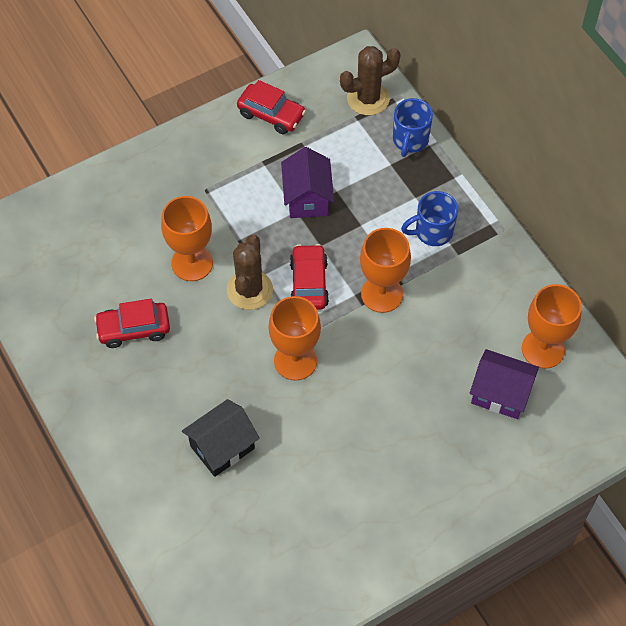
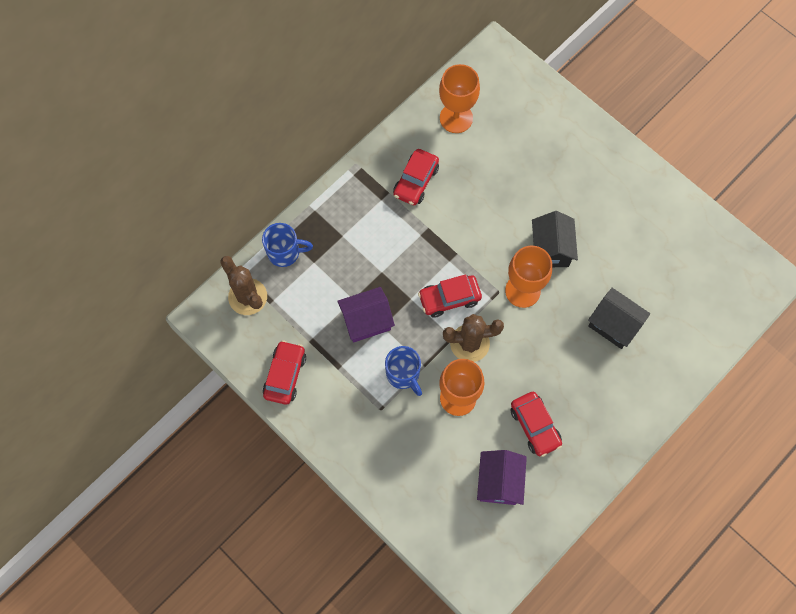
camera: 105 degrees left, 10 degrees up
orange goblet [360,228,411,313] -> none
blue mug [401,191,458,246] -> blue mug moved to [385,346,422,396]
purple house [470,349,539,419] -> purple house moved to [477,450,527,505]
none -> red car [393,149,439,205]
none -> black house [532,211,578,267]

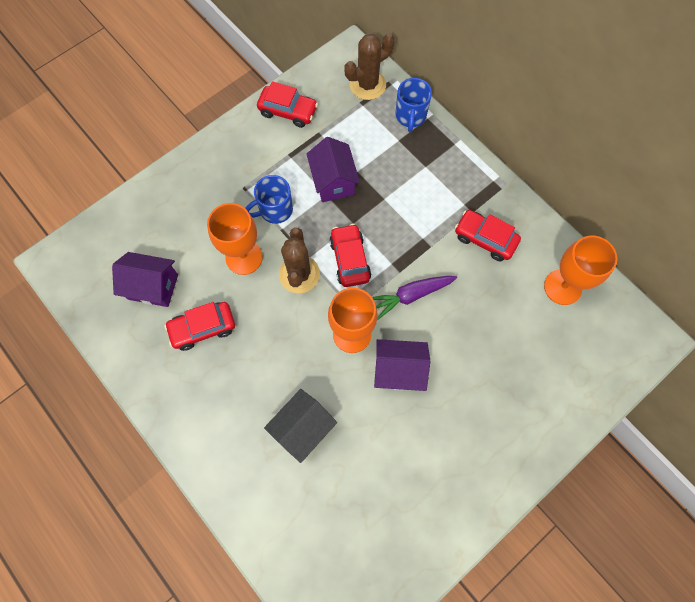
camera: 95 degrees right, 0 degrees up
black house [532,211,578,267] -> purple house [374,339,430,391]
none -> purple carrot [372,276,457,320]

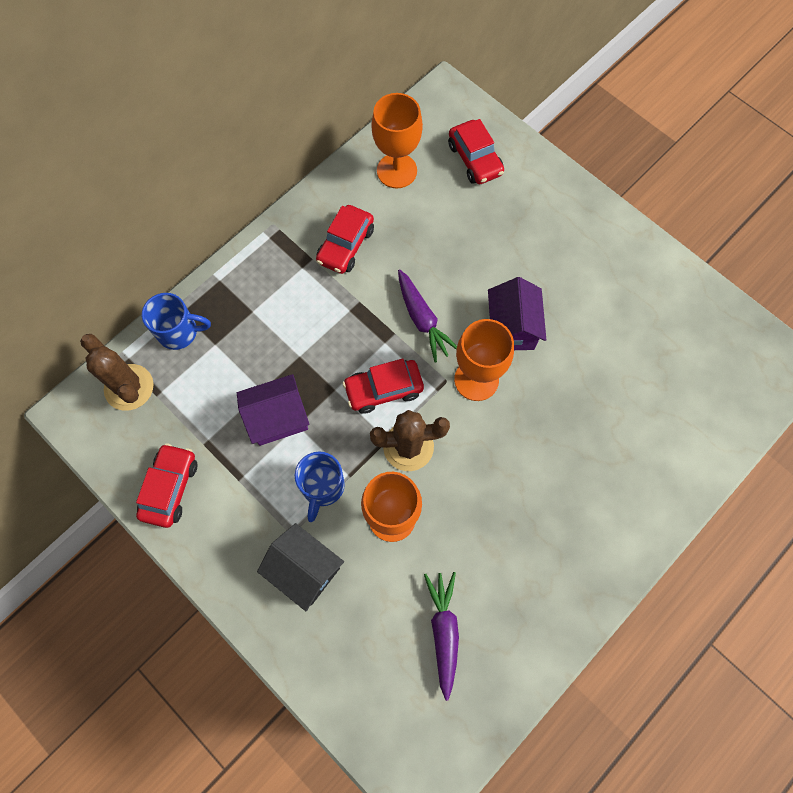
camera: 95 degrees left, 0 degrees up
purple house [112,252,178,307] -> purple carrot [424,572,459,701]
red car [164,302,235,351] -> red car moved to [448,119,504,184]
blue mug [245,175,293,224] -> blue mug turned 45 degrees clockwise [295,452,345,522]
black house [264,389,337,463] -> black house moved to [257,523,344,611]

